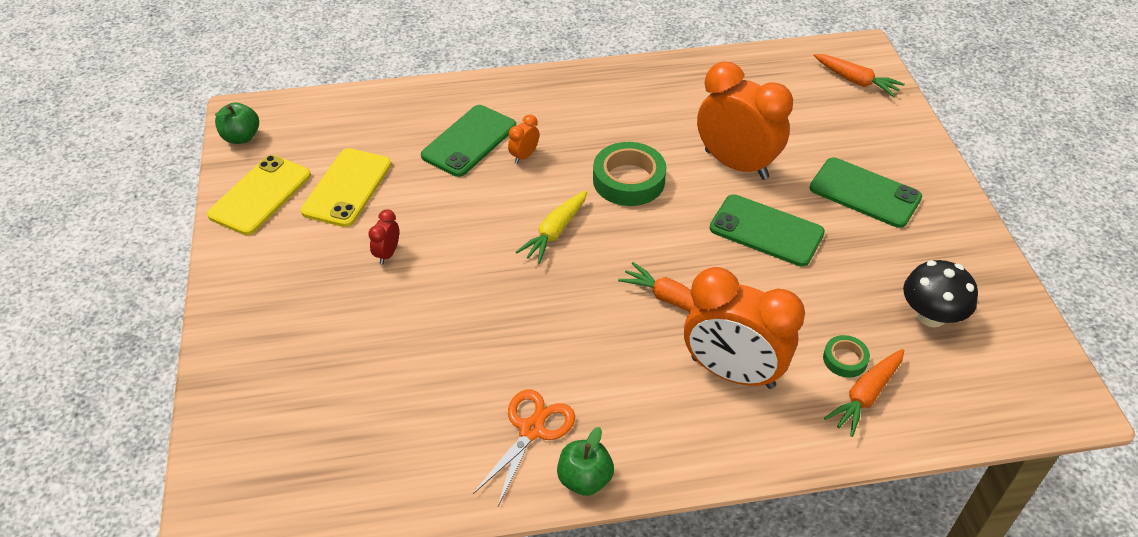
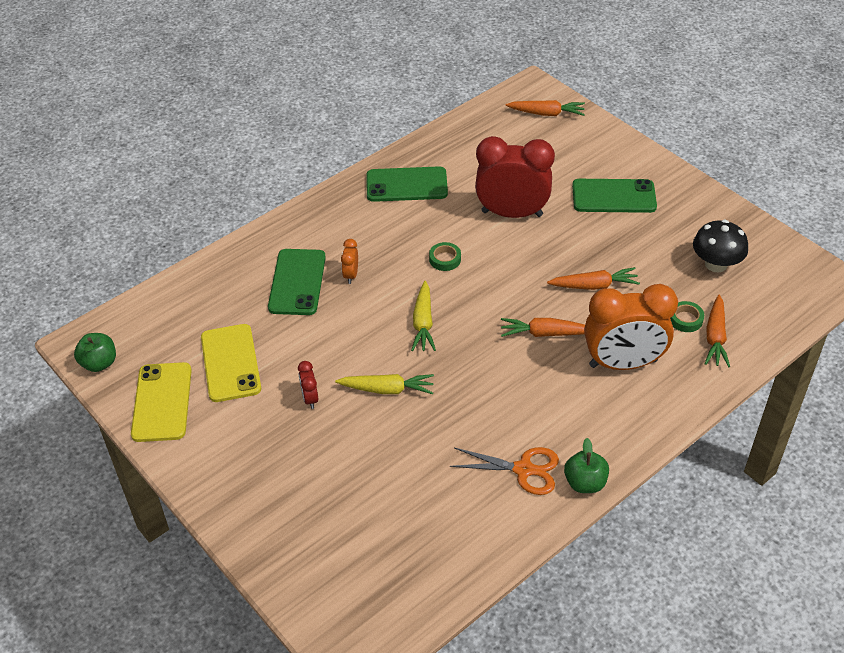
camera: 30 degrees left, 0 degrees up
orange scissors [473,389,575,506] -> orange scissors turned 105 degrees clockwise [450,447,559,495]
green tape [593,142,667,206] -> green tape [429,242,461,271], size x0.52
orange clock [697,62,793,180] -> red clock [475,136,555,218]
green phone [710,194,825,266] -> green phone moved to [366,166,448,202]
none -> yellow carrot [335,374,434,394]
none -> orange carrot [547,267,640,290]

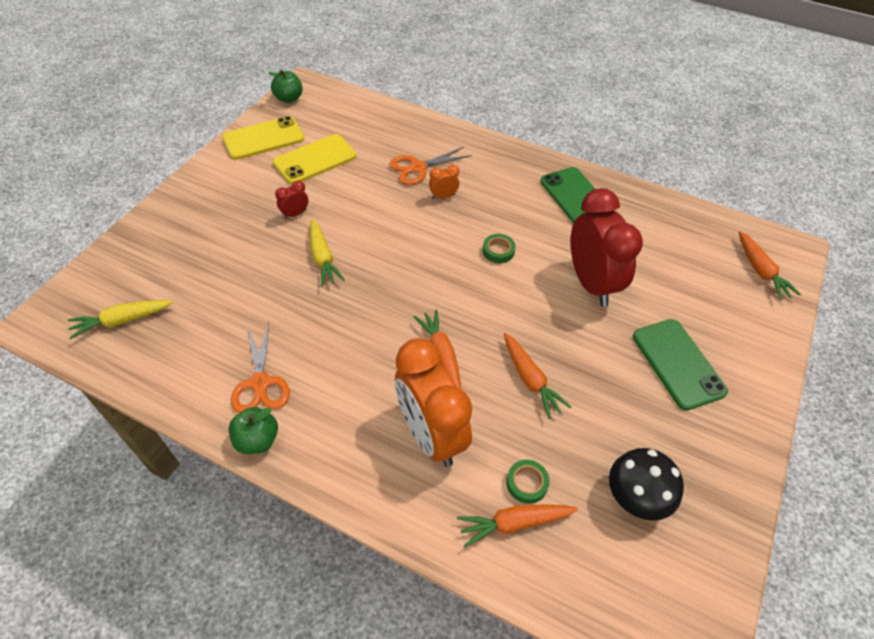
camera: 65 degrees right, 5 degrees up
green phone [268,249,326,315] -> orange scissors [390,147,472,185]
yellow carrot [411,281,436,351] -> yellow carrot moved to [68,300,173,339]

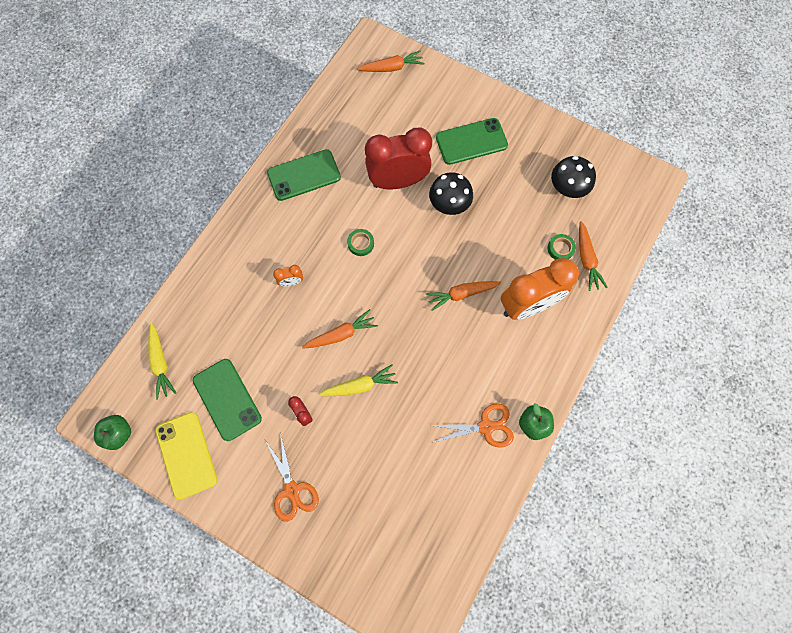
camera: 85 degrees left, 20 degrees up
yellow carrot [68,300,173,339] -> yellow carrot moved to [148,323,176,400]
yellow phone [273,134,357,184] -> green phone [193,359,262,441]
orange scissors [390,147,472,185] -> orange scissors moved to [265,432,319,522]
orange clock [429,165,459,199] -> orange clock turned 90 degrees counterclockwise [273,265,303,287]
orange carrot [504,333,571,419] -> orange carrot moved to [302,309,378,349]
none -> black mushroom [429,172,473,215]

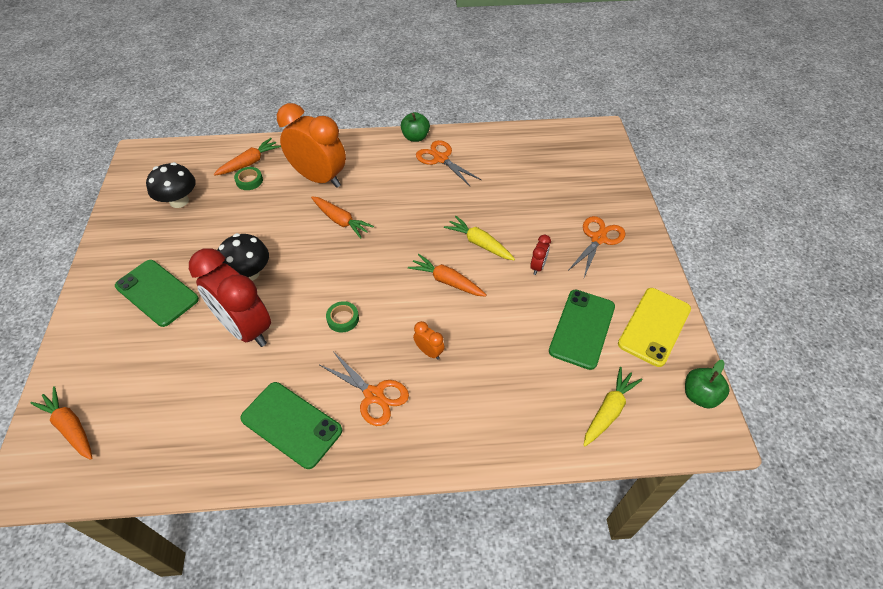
camera: 125 degrees left, 20 degrees down
none -> orange scissors [320,351,409,426]

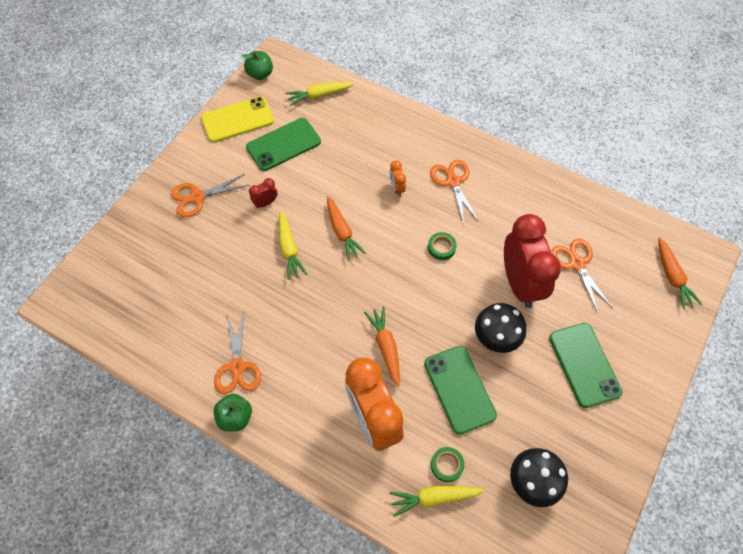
camera: 145 degrees left, 10 degrees up
orange carrot [213,138,281,176] -> yellow carrot [389,485,484,517]
green phone [240,382,342,469] -> green phone moved to [424,346,497,435]
none -> orange scissors [551,239,613,313]

